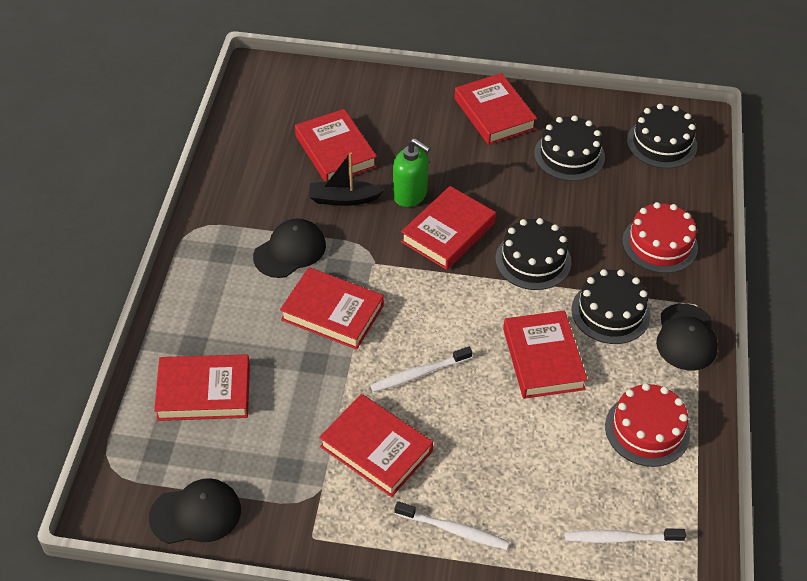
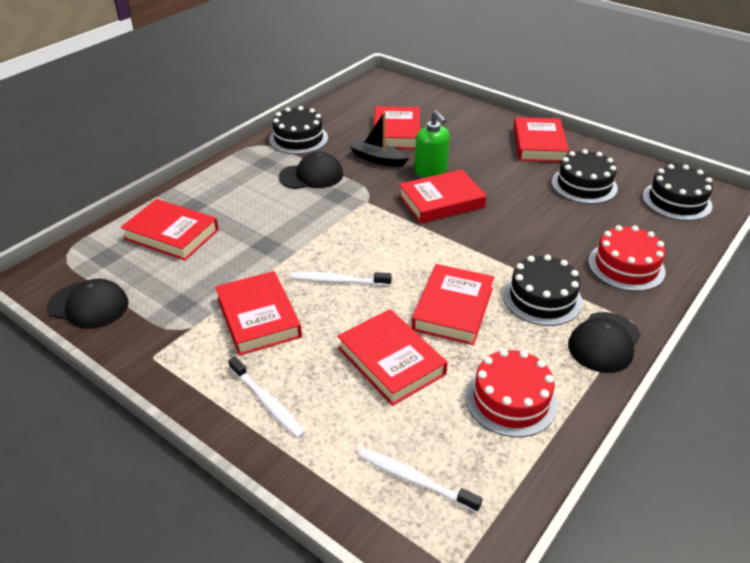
camera: 30 degrees right, 10 degrees down
red book [280,267,384,350] -> red book moved to [337,309,448,406]
black cake [495,218,572,290] -> black cake moved to [269,106,328,154]

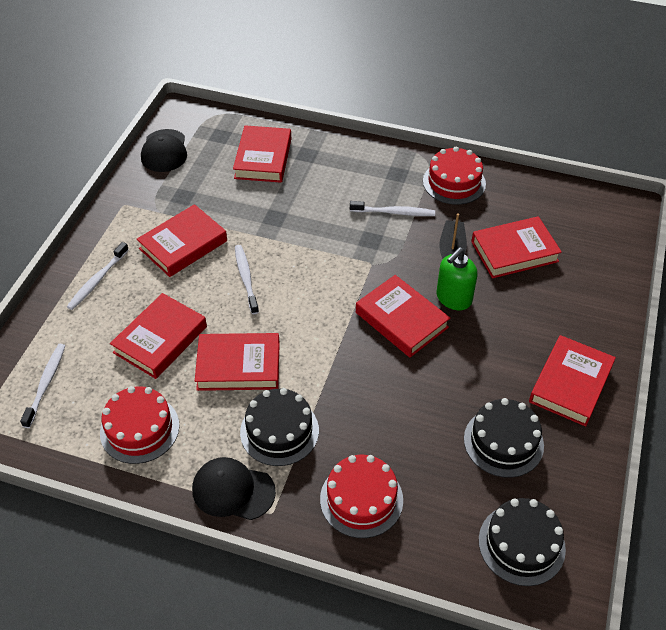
camera: 70 degrees right, 10 degrees up
black cake [269,106,328,154] -> red cake [423,147,486,205]
black cap [279,152,343,189] -> white toothbrush [350,201,435,216]
red book [513,117,569,162] -> red book turned 45 degrees counterclockwise [529,335,616,427]

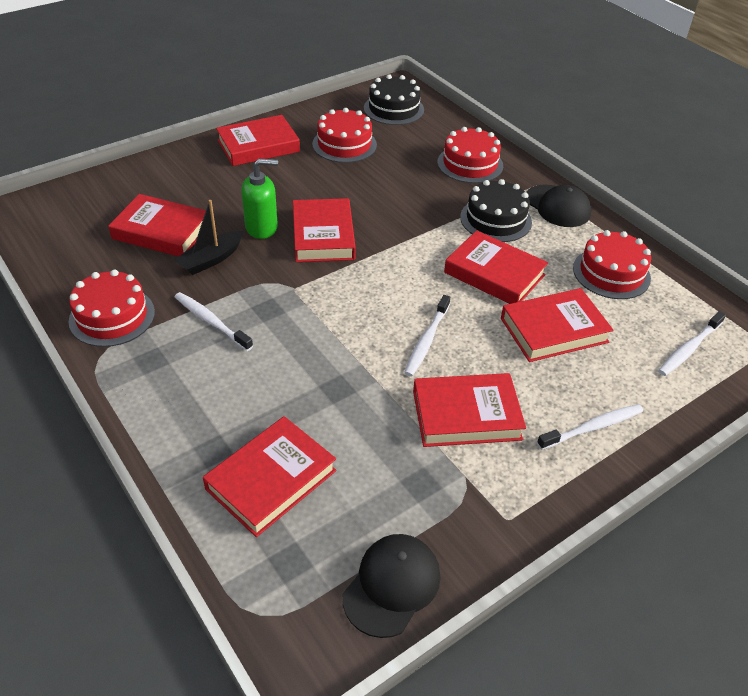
camera: 145 degrees left, 5 degrees down
black cake [464,398,544,478] -> red cake [312,108,377,163]

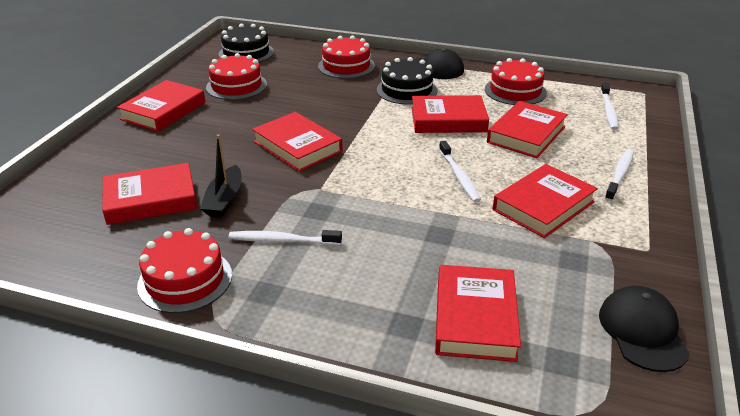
camera: 35 degrees left, 10 degrees down
green soap dispenser [241,158,278,239] -> none

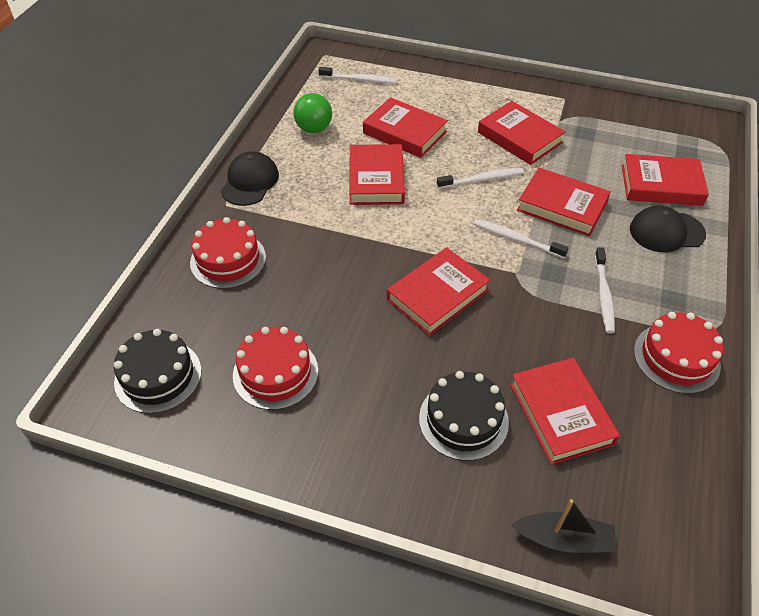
camera: 90 degrees left, 15 degrees up
red book [117,80,205,132] -> red book moved to [517,168,611,237]
black boat [200,134,242,217] -> black boat moved to [511,499,616,553]
black cake [377,57,438,105] -> black cake moved to [419,371,509,461]
red cake [485,58,547,105] -> green ball [294,93,332,133]
black cap [599,286,690,372] -> black cap moved to [630,206,706,252]
white toothbrush [605,149,634,201] -> white toothbrush moved to [474,219,569,258]

